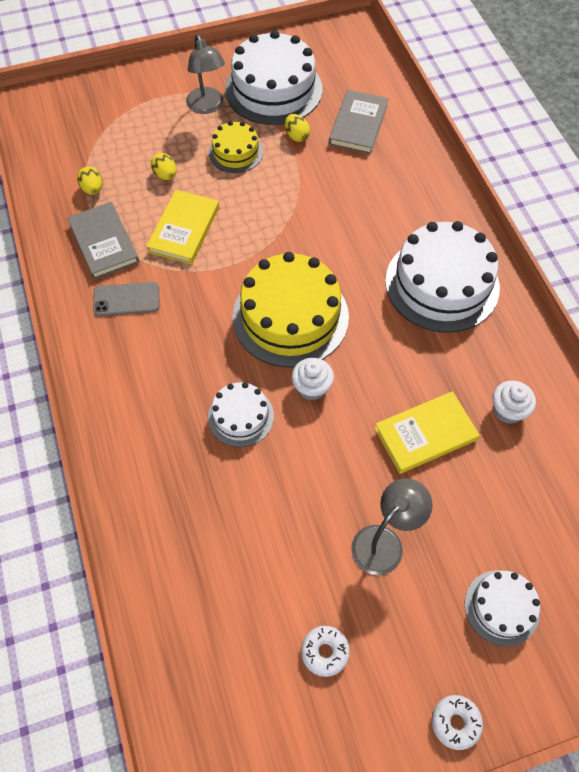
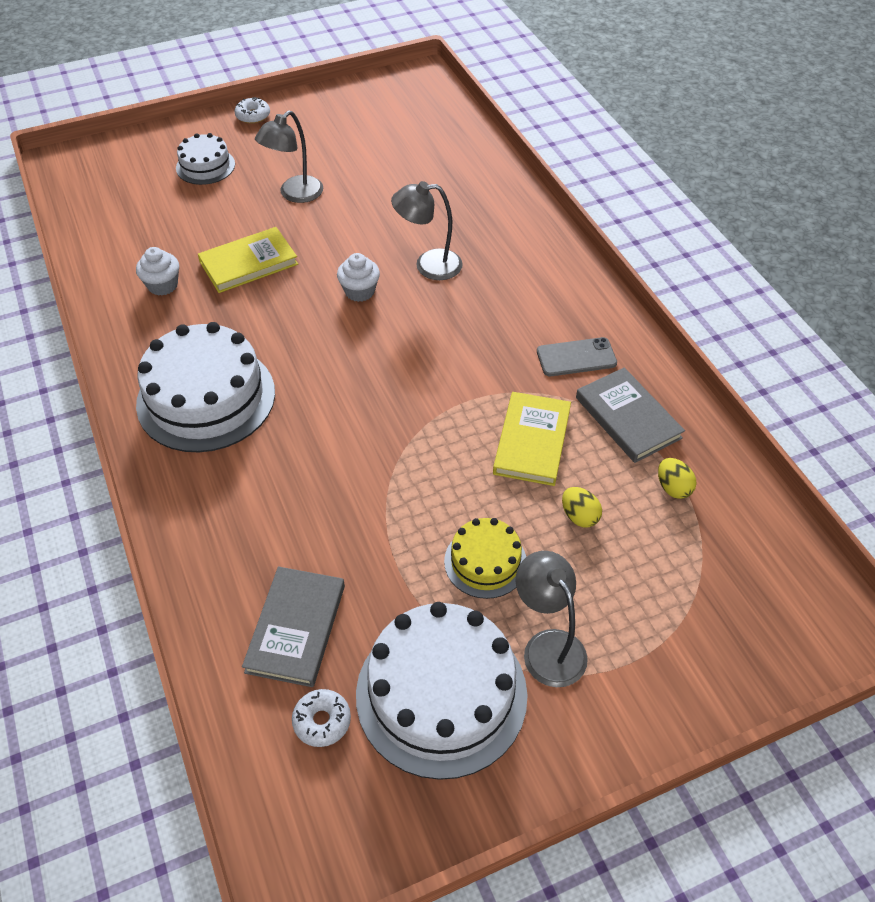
camera: 175 degrees right, 10 degrees down
white cake [208,382,274,447] -> grey lamp [391,181,463,280]
yellow cake [232,252,349,368] -> none
yellow egg [285,114,310,142] -> none
white donut [301,626,350,677] -> white donut moved to [292,689,351,747]

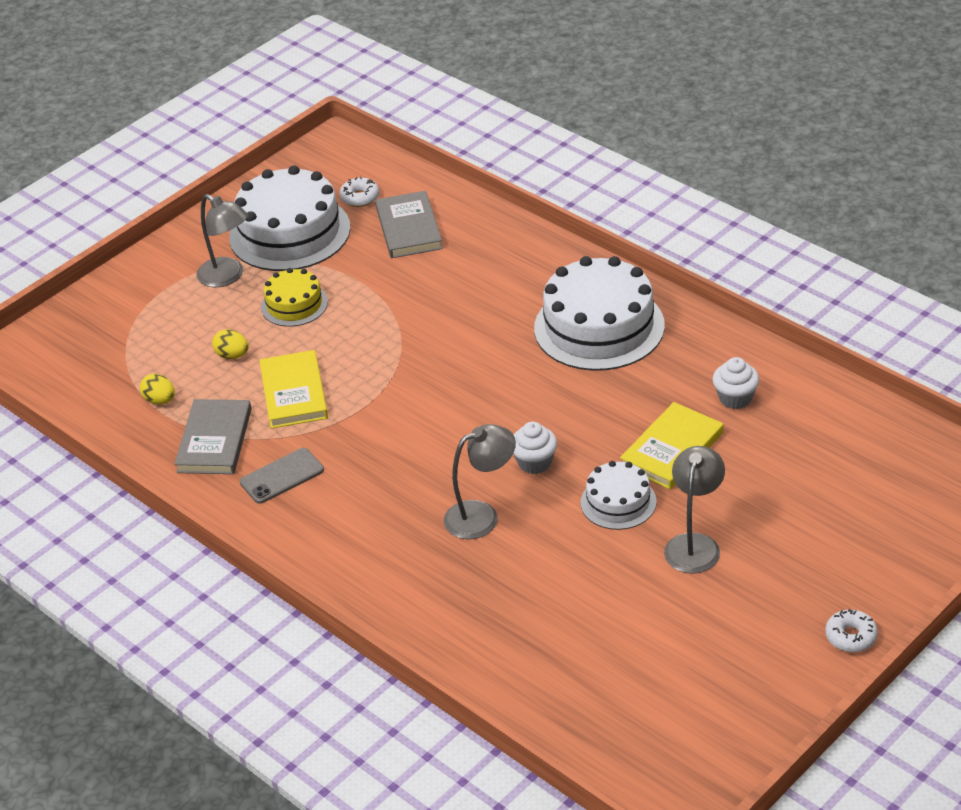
camera: 160 degrees right, 10 degrees down
white cake [176,133,235,185] -> white cake moved to [580,461,657,530]
grey book [576,367,685,463] -> grey book turned 60 degrees clockwise [175,399,252,474]

